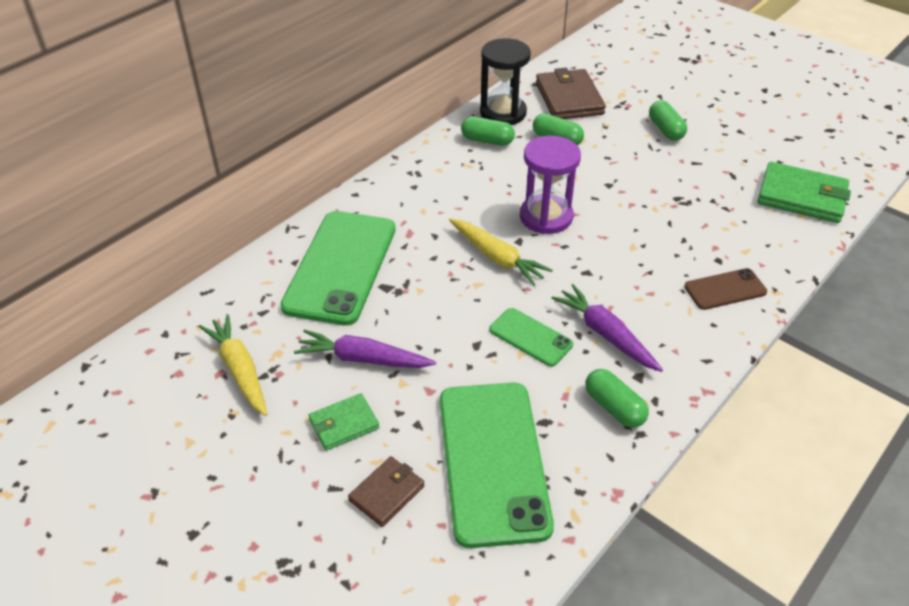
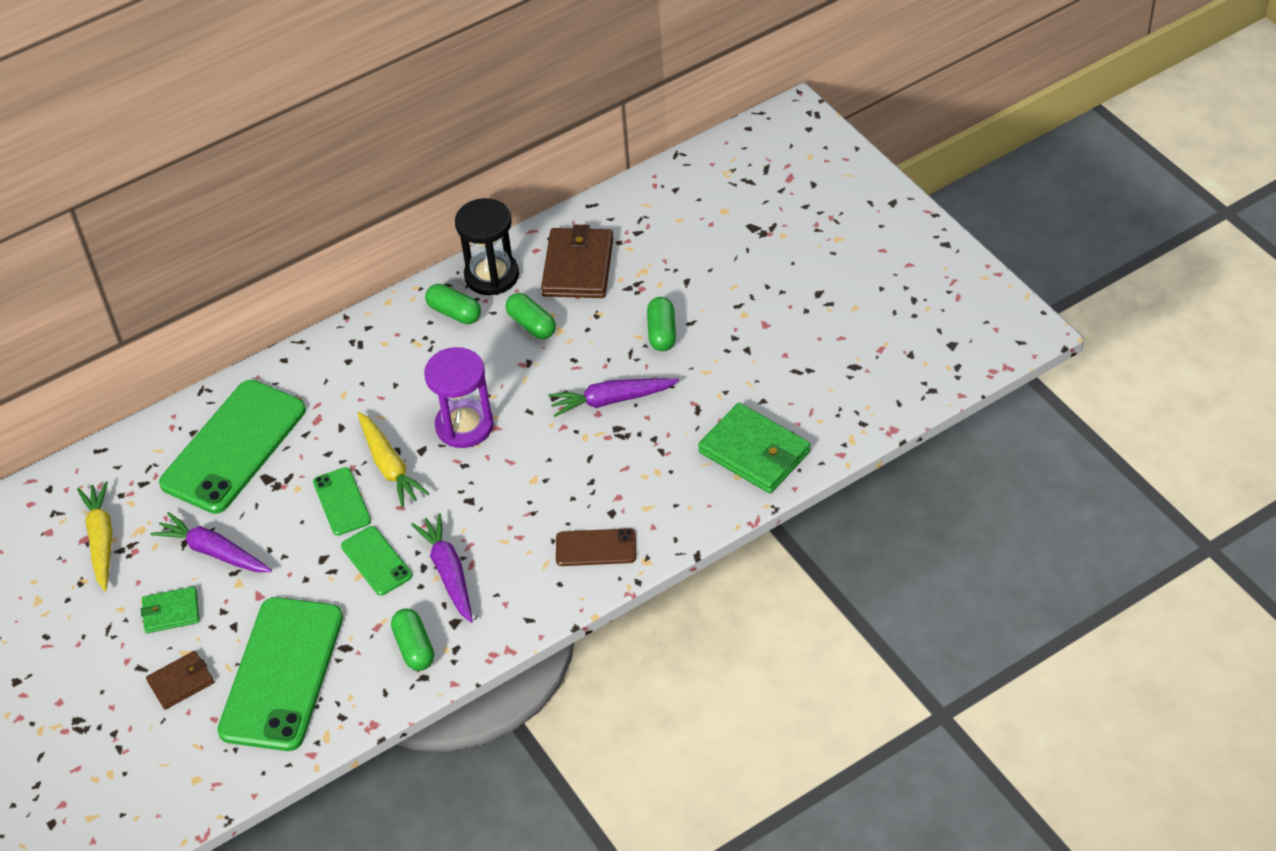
camera: 20 degrees right, 5 degrees up
none -> green phone [313,467,371,536]
none -> purple carrot [549,378,679,417]

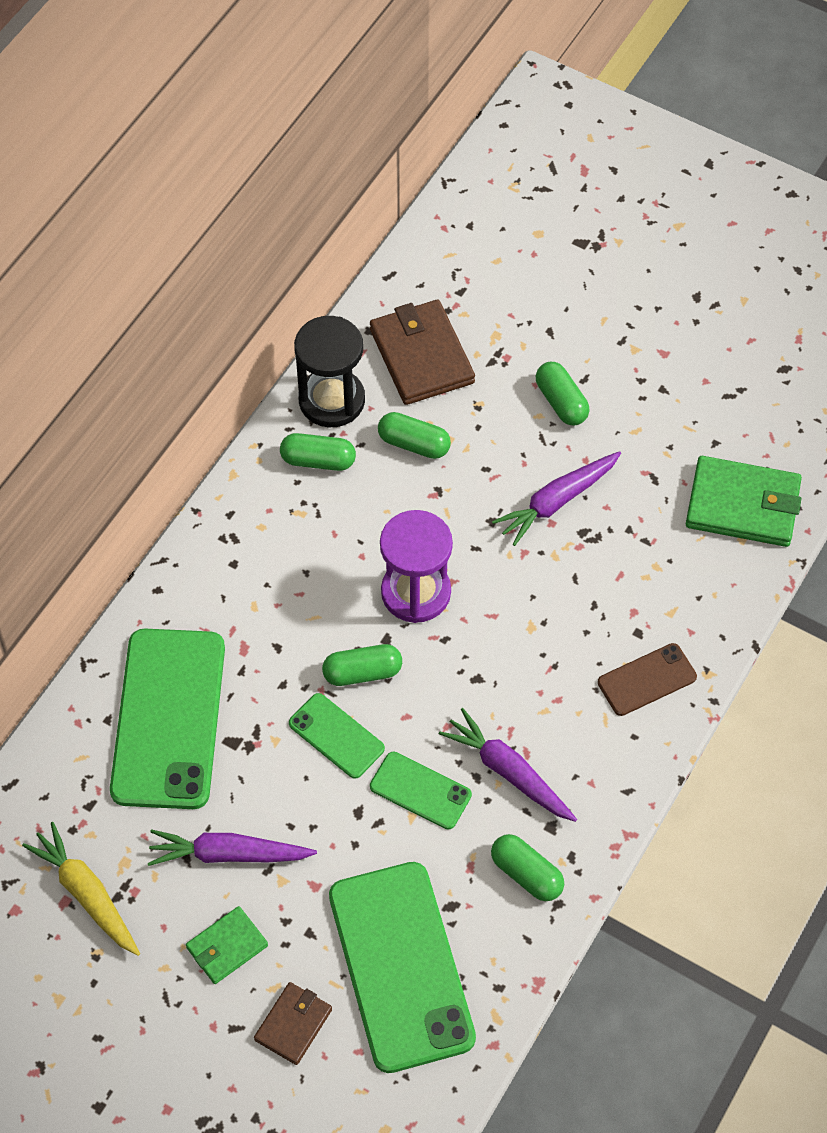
camera: 30 degrees left, 10 degrees up
yellow carrot [357,412,430,507] -> green capsule [322,644,402,686]

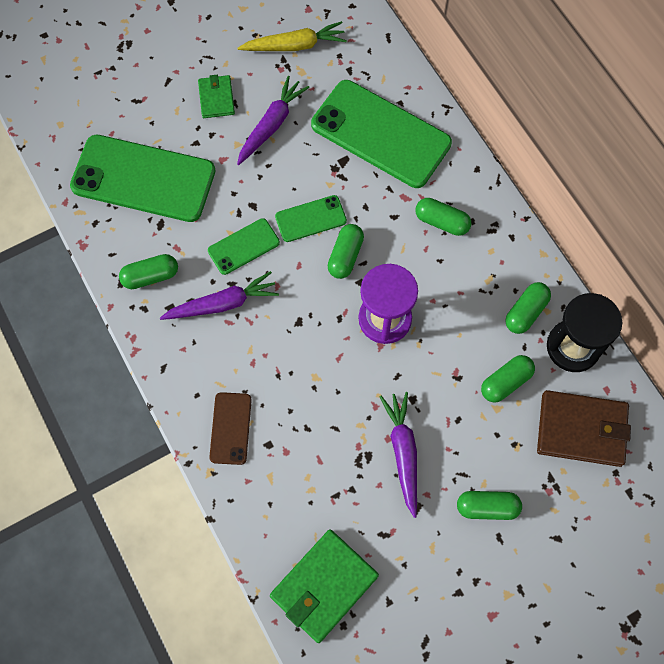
camera: 120 degrees right, 10 degrees up
brown wallet [254,982,332,1065] -> none
none -> green capsule [415,198,471,236]

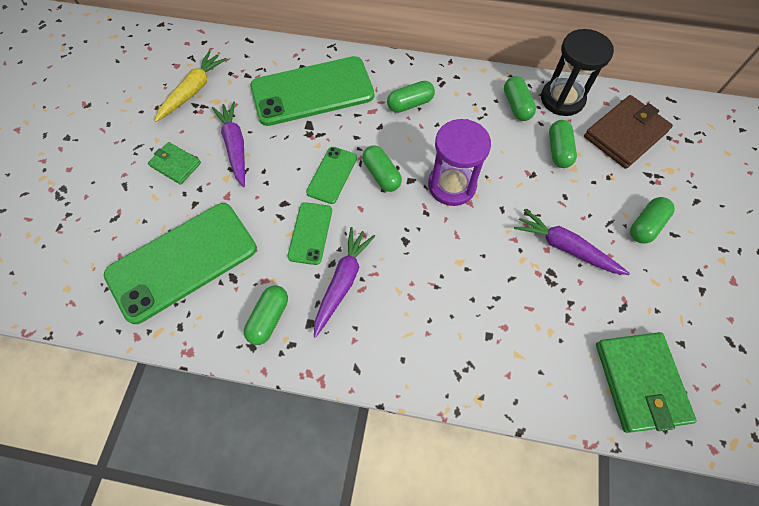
camera: 50 degrees left, 5 degrees down
brown phone [209,392,252,465] -> none

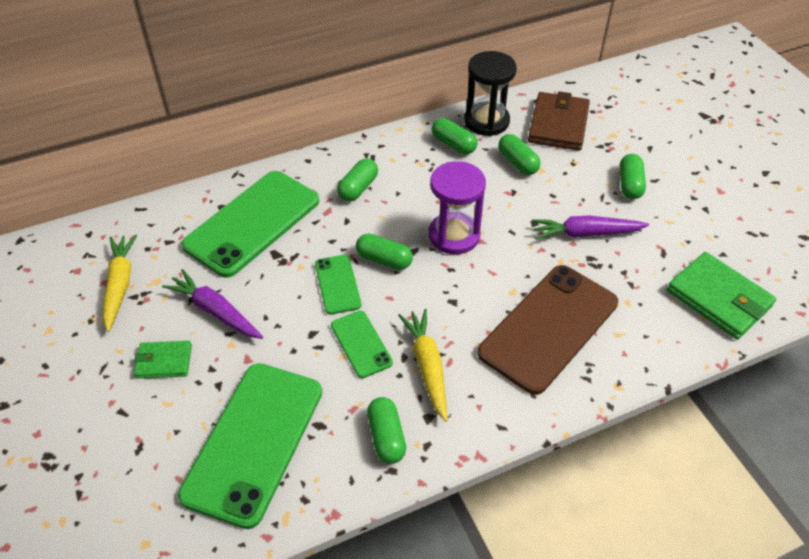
camera: 35 degrees left, 15 degrees down
purple carrot [314,227,375,338] -> yellow carrot [398,309,448,422]
none -> brown phone [477,265,618,395]

